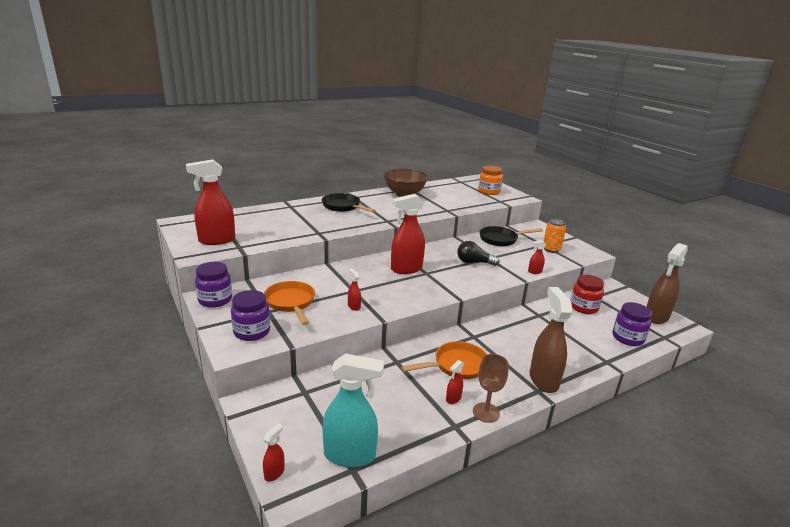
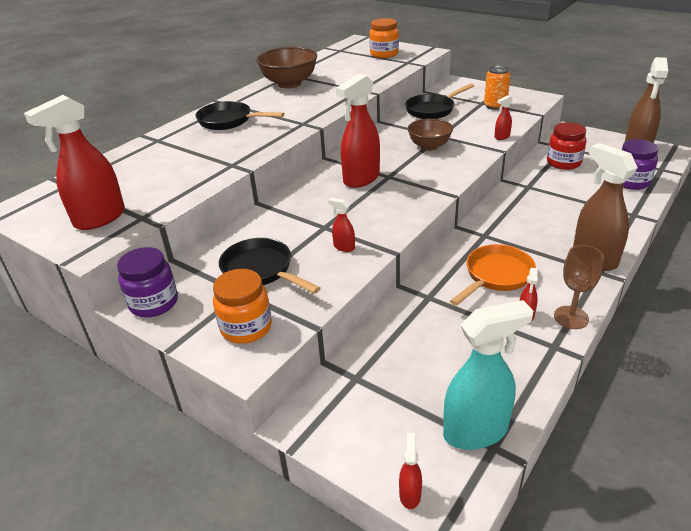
camera: 20 degrees left, 10 degrees up
purple jar [231,290,270,341] -> orange jar [213,269,272,344]
orange pan [264,281,315,325] -> black pan [219,238,320,294]
black light bulb [457,241,500,266] -> brown bowl [408,118,453,151]

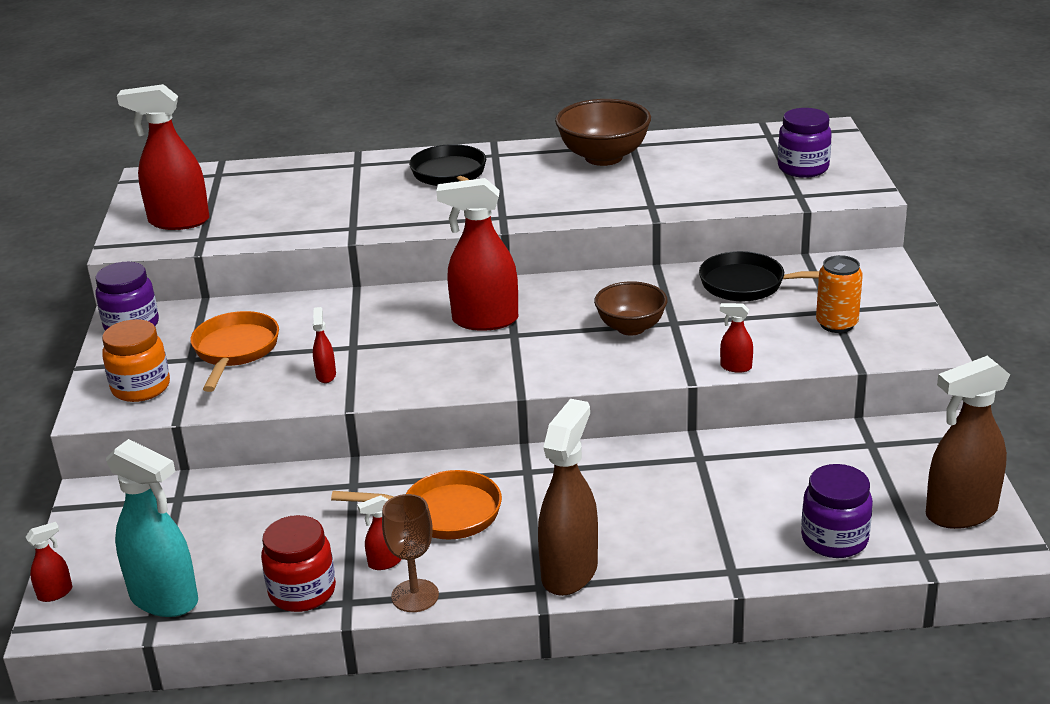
camera: 50 degrees right, 5 degrees down
black pan [219,238,320,294] -> orange pan [191,311,279,392]
orange jar [369,18,399,58] -> purple jar [778,108,832,178]
red jar [547,122,586,170] -> red jar moved to [261,515,336,612]

